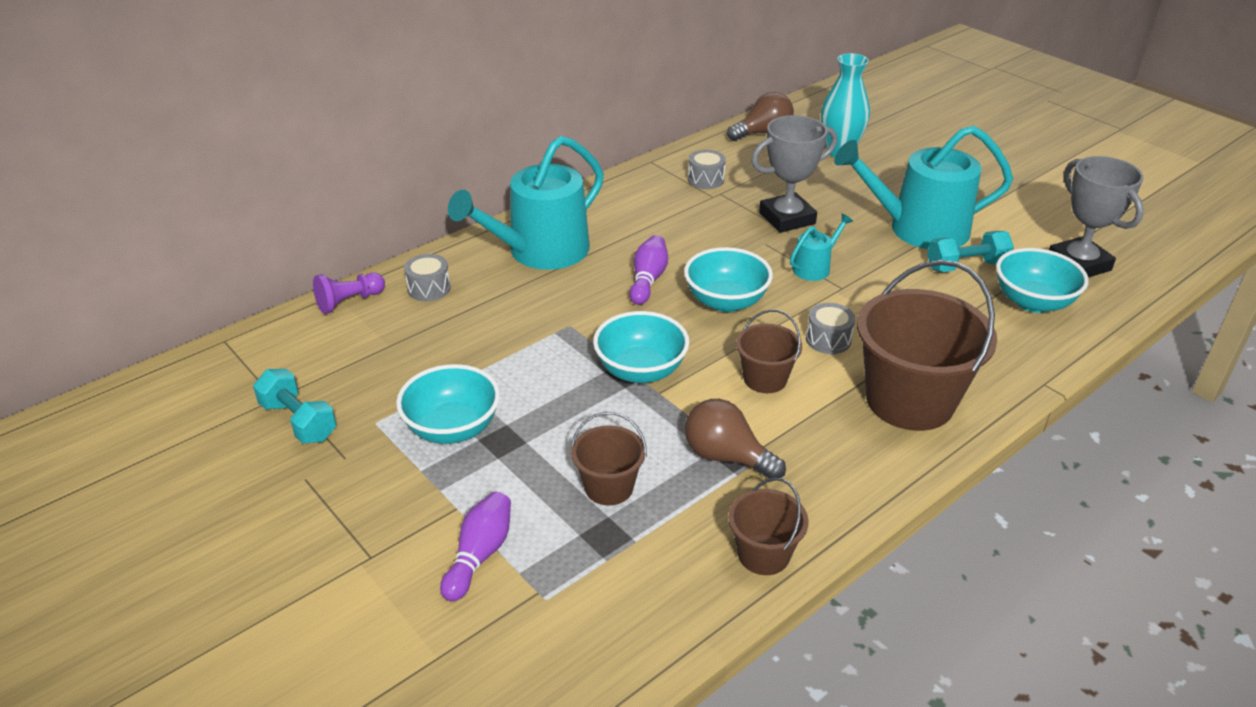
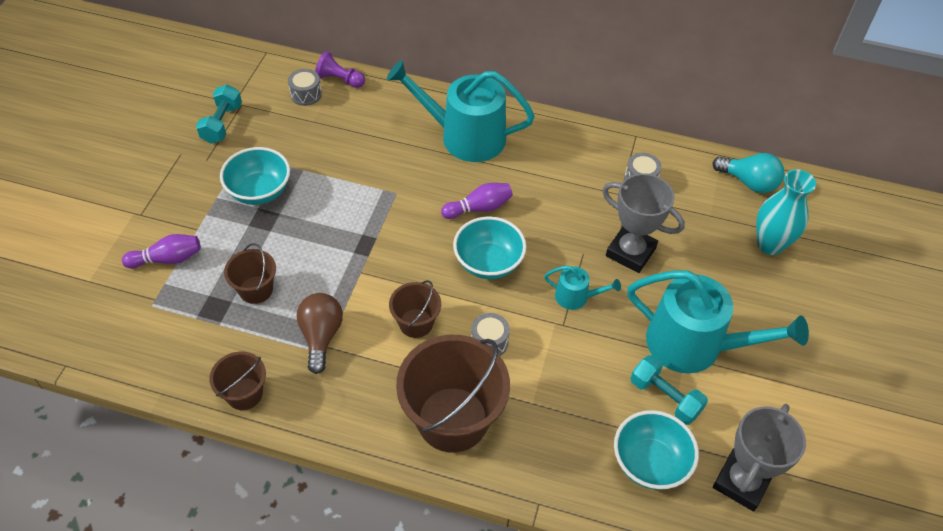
camera: 55 degrees right, 15 degrees up
grey drum [404,254,451,301] -> grey drum moved to [288,69,322,106]
turquoise bowl [593,311,689,383] -> none
brown light bulb [727,92,794,141] -> turquoise light bulb [713,153,784,193]
turquoise watering can [834,126,1013,249] -> turquoise watering can turned 150 degrees clockwise [627,270,809,373]

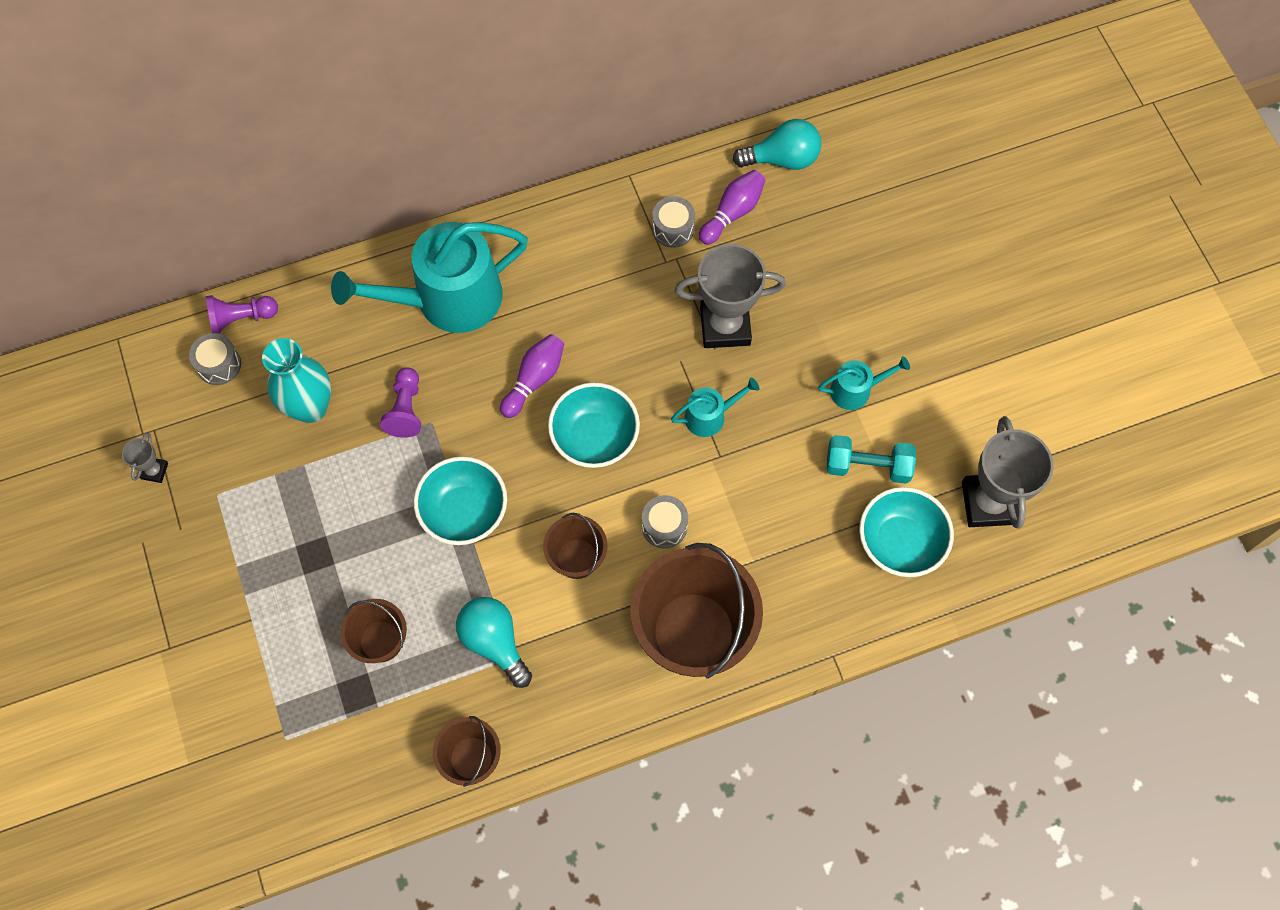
camera: 35 degrees left, 15 degrees up
purple bowling pin [122,234,201,268] -> purple bowling pin moved to [699,170,765,245]
turquoise dumbbell [196,85,242,144] -> grey trophy [122,433,168,483]
turquoise bowl [220,147,290,205] -> turquoise bowl moved to [414,456,507,545]
brown light bulb [297,293,343,374] -> turquoise light bulb [456,597,532,688]
turquoise watering can [627,270,809,373] -> turquoise watering can [818,356,910,410], size x0.46
turquoise vase [756,169,816,255] -> turquoise vase moved to [262,338,331,423]
none -> purple pawn [380,367,421,438]

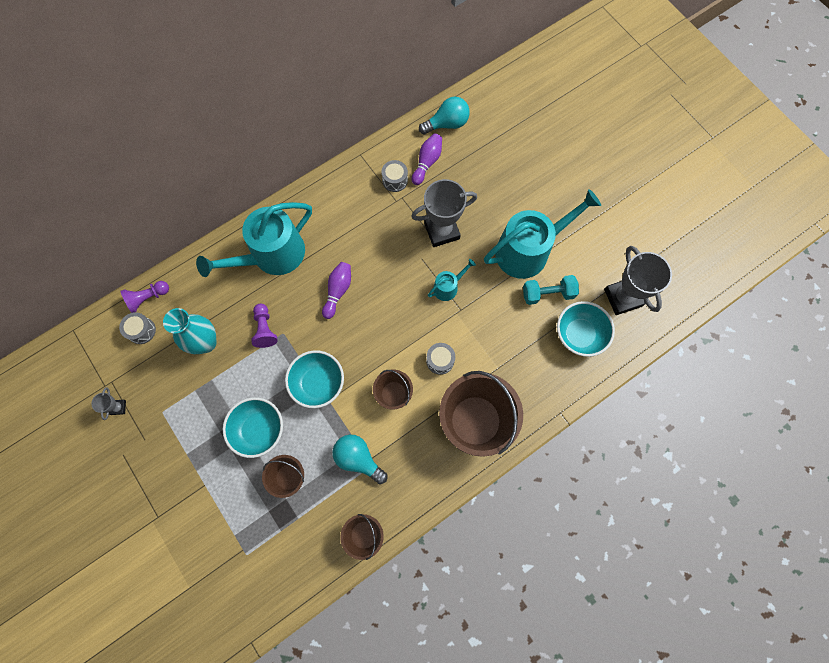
camera: 15 degrees left, 5 degrees up
turquoise bowl [548,382,640,468] -> turquoise bowl moved to [223,397,283,458]
turquoise watering can [818,356,910,410] -> turquoise watering can [484,189,601,279], size x2.19

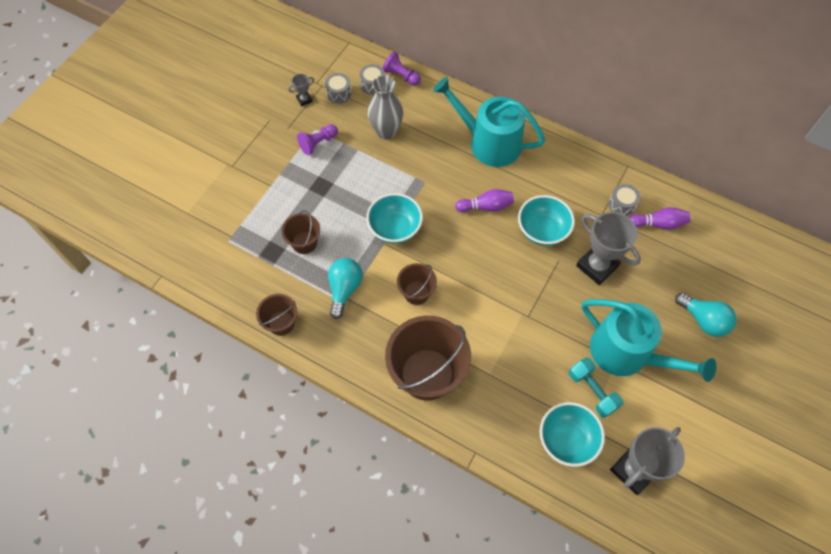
camera: 65 degrees right, 10 degrees down
turquoise vase [163,308,217,354] -> grey vase [368,75,403,140]
turquoise bowl [223,397,283,458] -> turquoise bowl moved to [518,195,575,246]
purple pawn [251,304,278,348] -> purple pawn moved to [297,124,338,155]
turquoise light bulb [419,97,470,134] -> turquoise light bulb moved to [675,293,737,337]
grey drum [426,343,455,375] -> grey drum moved to [325,73,351,104]
turquoise watering can [428,259,476,301] -> none

